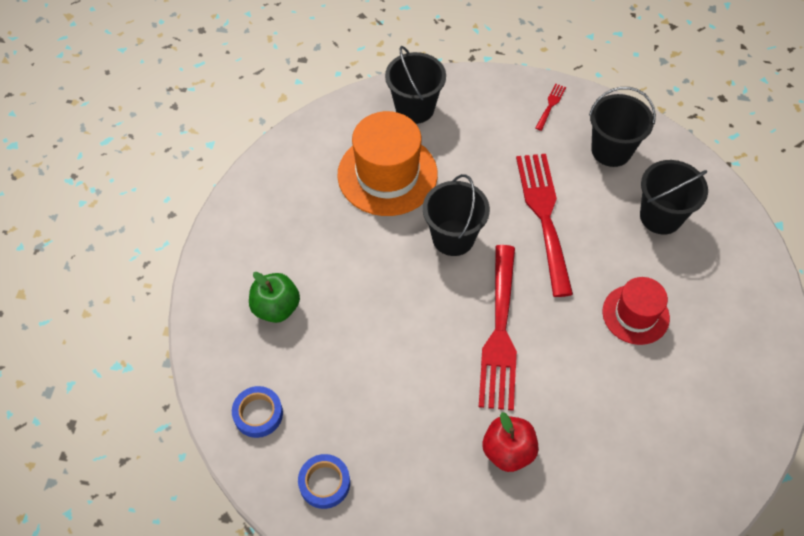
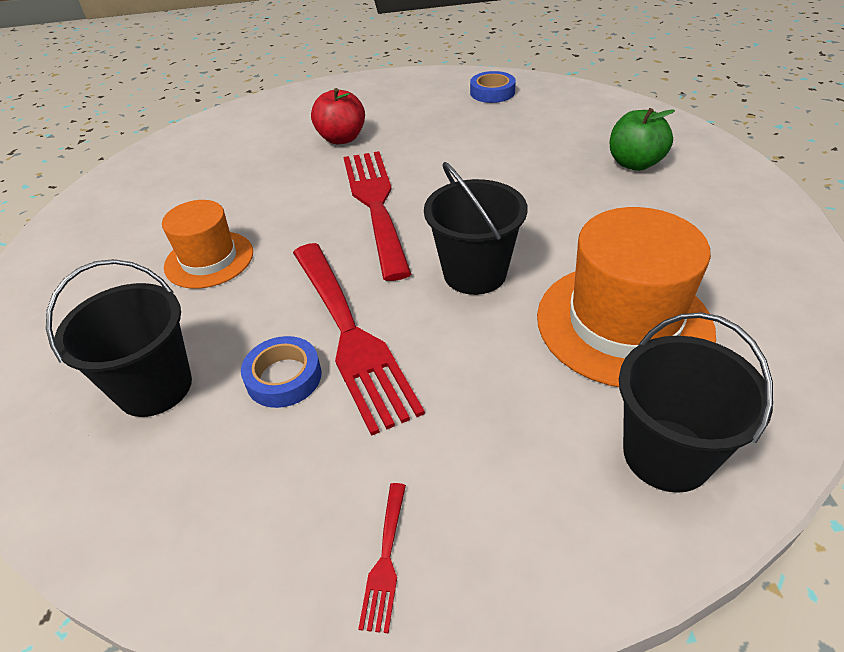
camera: 165 degrees right, 15 degrees down
blue tape [232,386,283,438] -> blue tape moved to [241,336,322,408]
black bucket [589,87,656,167] -> none
red hat [602,277,670,345] -> orange hat [162,200,253,289]

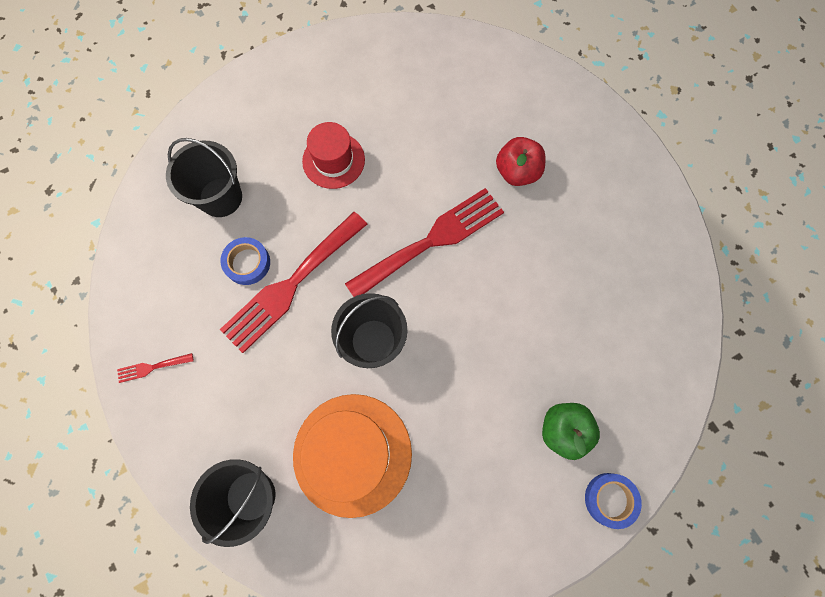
camera: 65 degrees right, 30 degrees up
orange hat [162,200,253,289] -> red hat [302,122,365,189]
blue tape [470,71,516,103] -> blue tape moved to [585,473,642,529]

